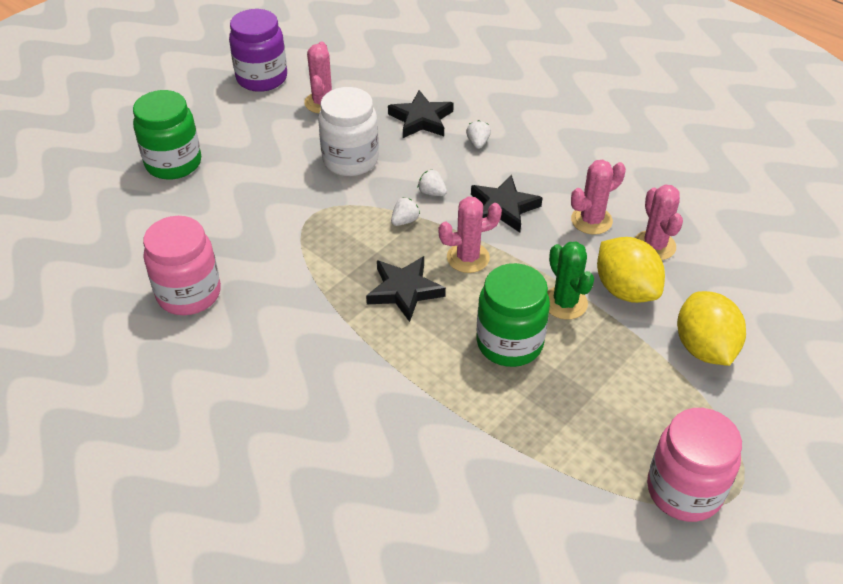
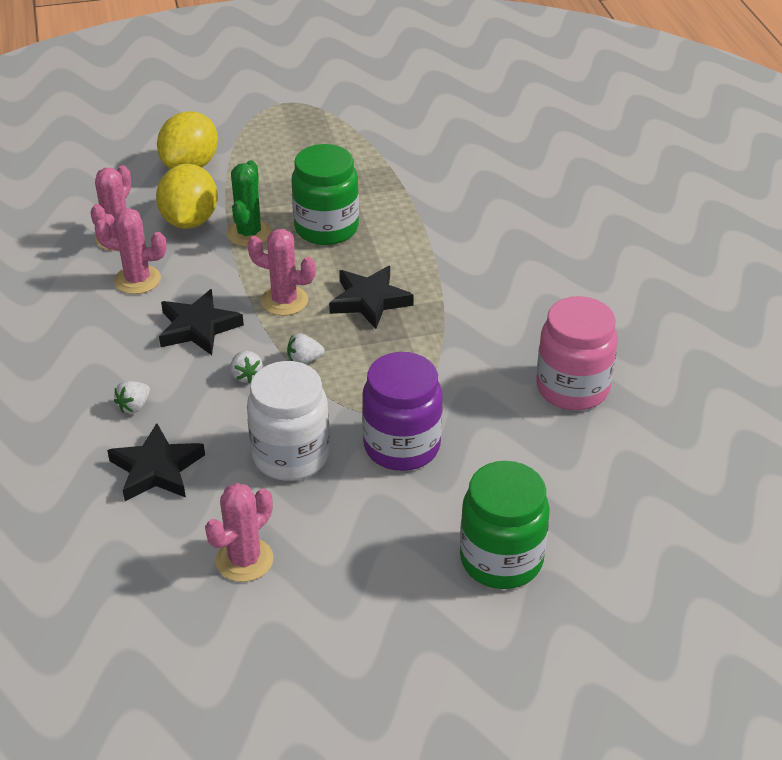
camera: 145 degrees left, 5 degrees down
purple jar [229,9,287,92] -> purple jar moved to [362,352,443,471]
pink jar [647,408,742,522] -> none

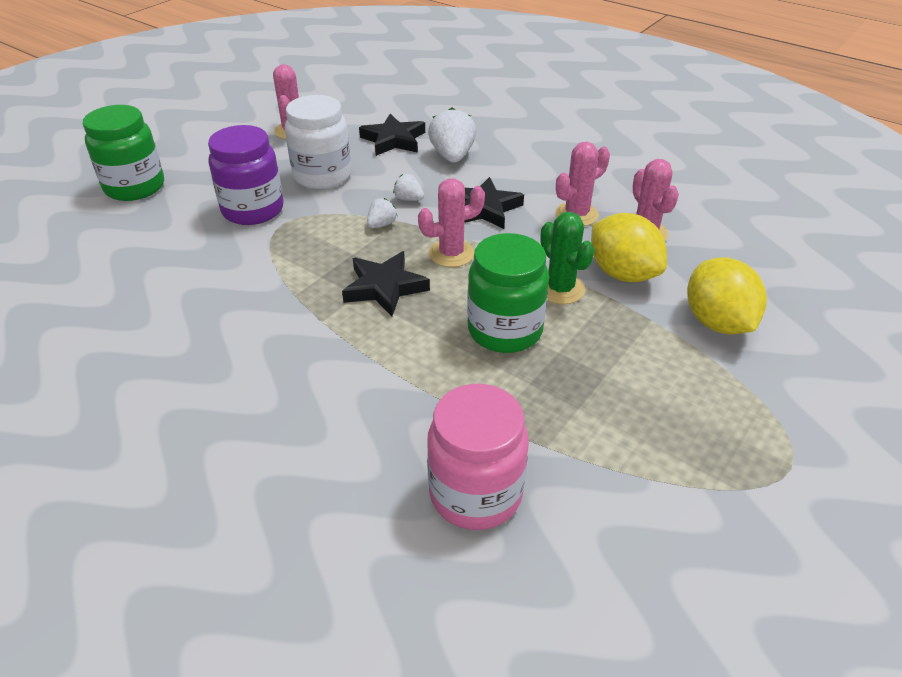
camera: 140 degrees right, 0 degrees up
white strawberry [114,381,150,413] -> white strawberry [428,108,476,163], size x1.90
pink jar [536,296,618,410] -> pink jar moved to [427,384,529,530]

